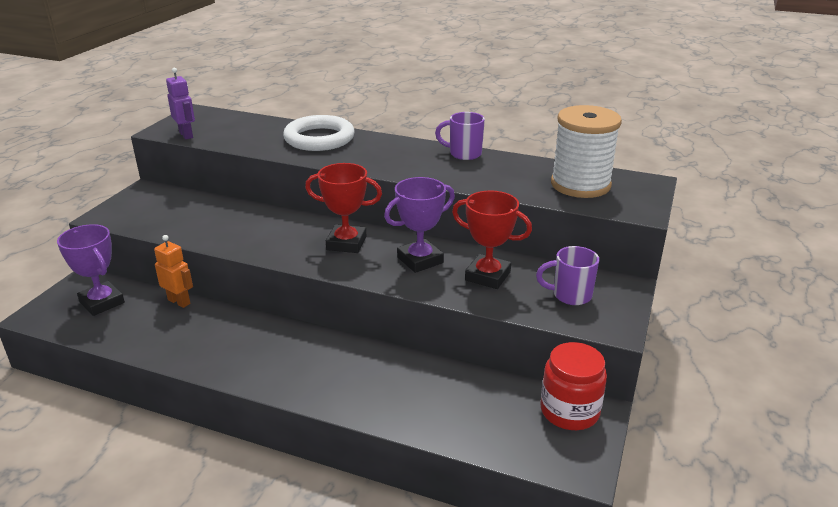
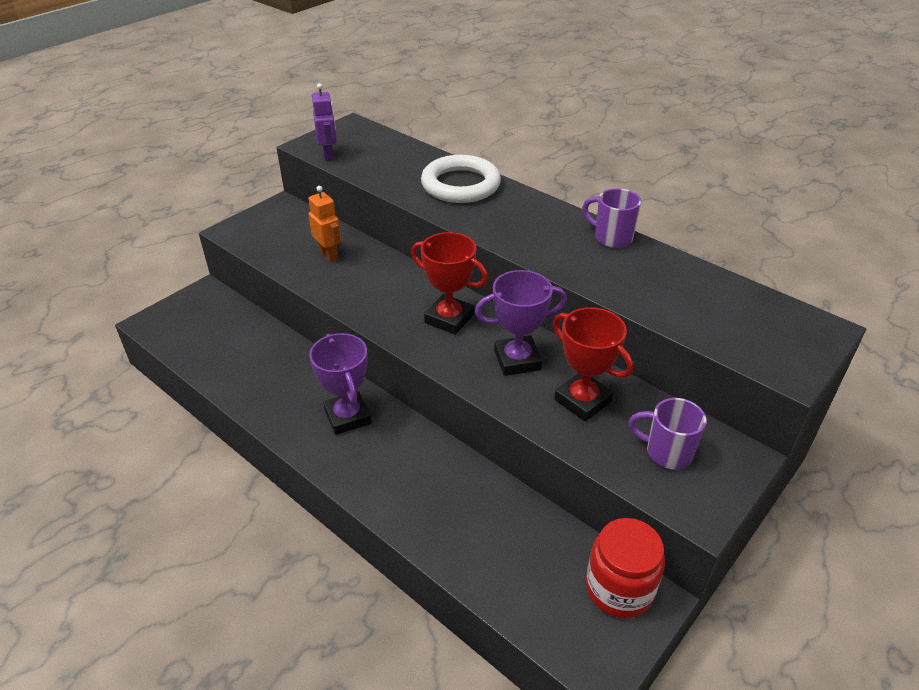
camera: 20 degrees right, 10 degrees up
purple trophy [57,224,125,316] -> purple trophy moved to [309,333,371,435]
orange robot [154,235,193,308] -> orange robot moved to [308,186,341,262]
white spool [551,105,622,198] -> none

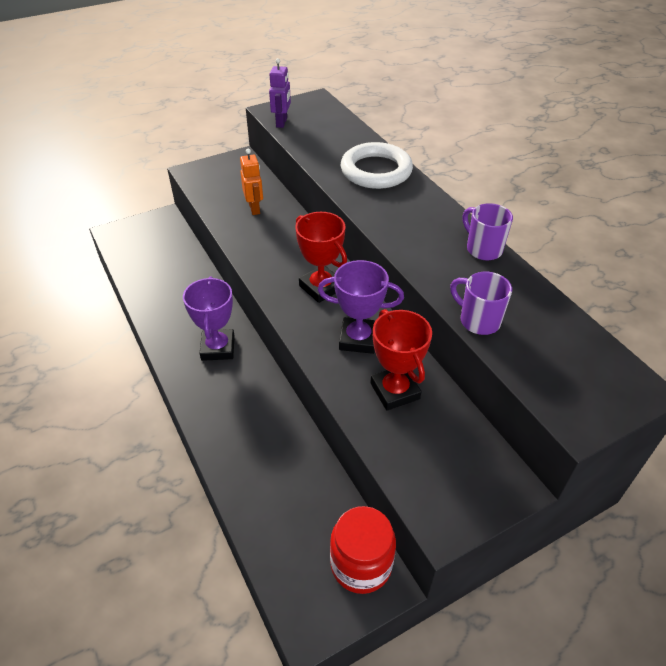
camera: 20 degrees right, 5 degrees up
purple mug [629,398,707,469] -> purple mug moved to [450,272,512,335]

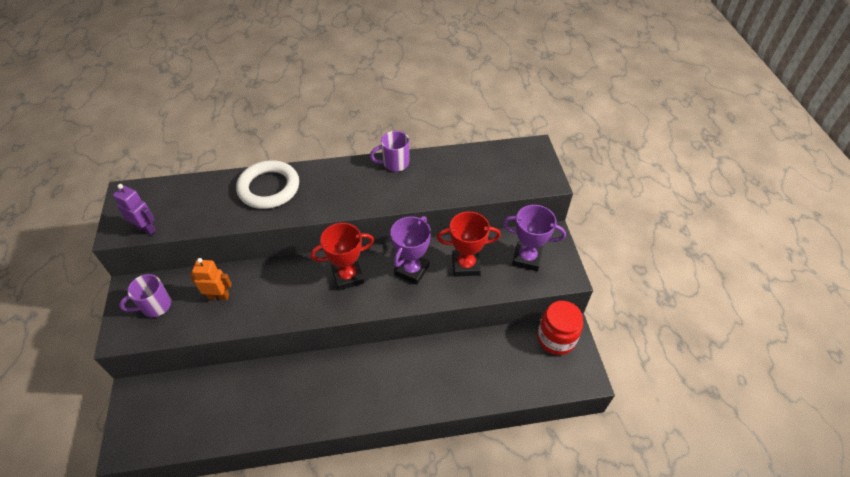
camera: 70 degrees left, 5 degrees up
purple trophy [183,277,235,361] -> purple trophy moved to [503,205,566,271]
purple mug [450,272,512,335] -> purple mug moved to [119,274,171,317]

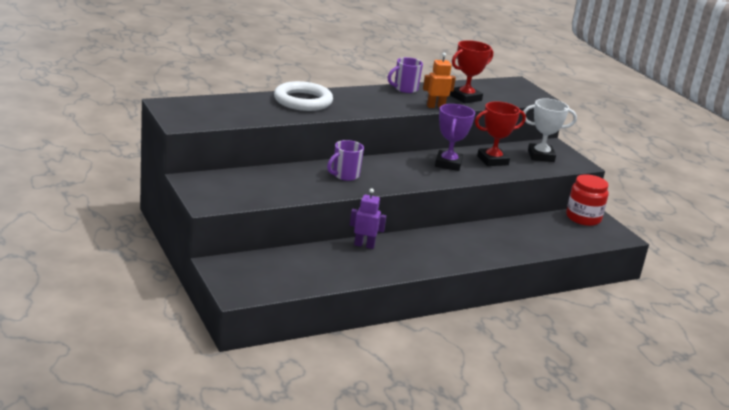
camera: 20 degrees left, 25 degrees down
purple robot [113,184,156,235] -> purple robot moved to [350,188,386,249]
purple mug [119,274,171,317] -> purple mug moved to [327,140,364,181]
orange robot [190,258,232,300] -> orange robot moved to [423,53,456,108]
red trophy [310,223,374,290] -> red trophy moved to [450,40,493,104]
purple trophy [503,205,566,271] -> white trophy [523,98,577,162]

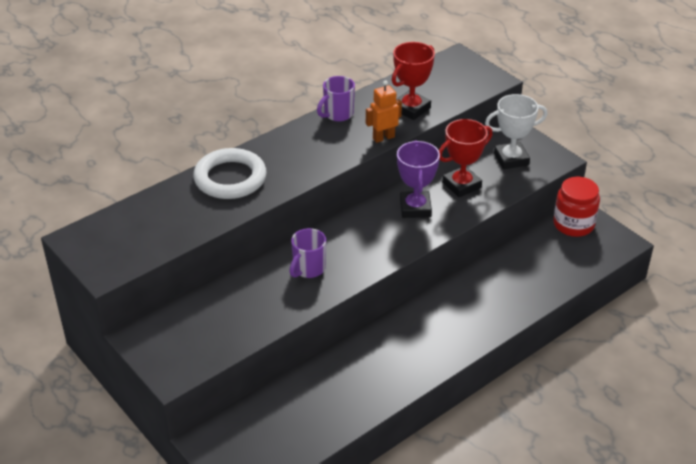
camera: 10 degrees left, 15 degrees up
purple robot [350,188,386,249] -> none

